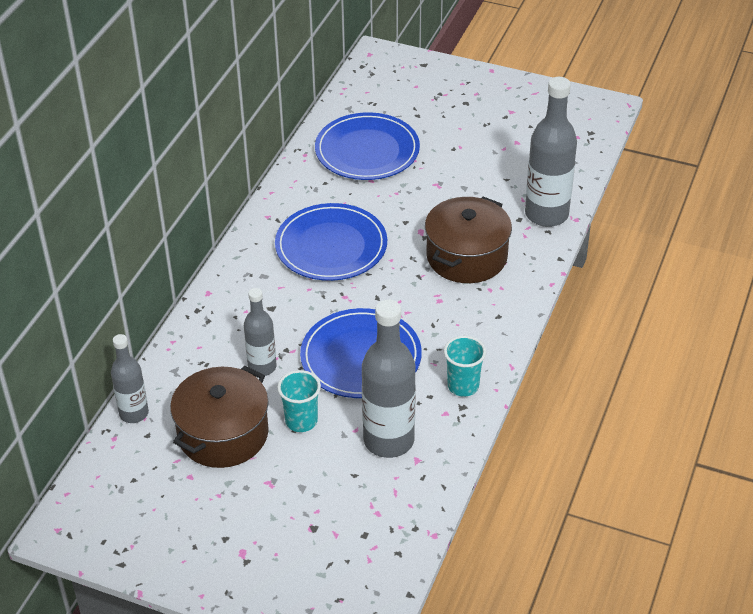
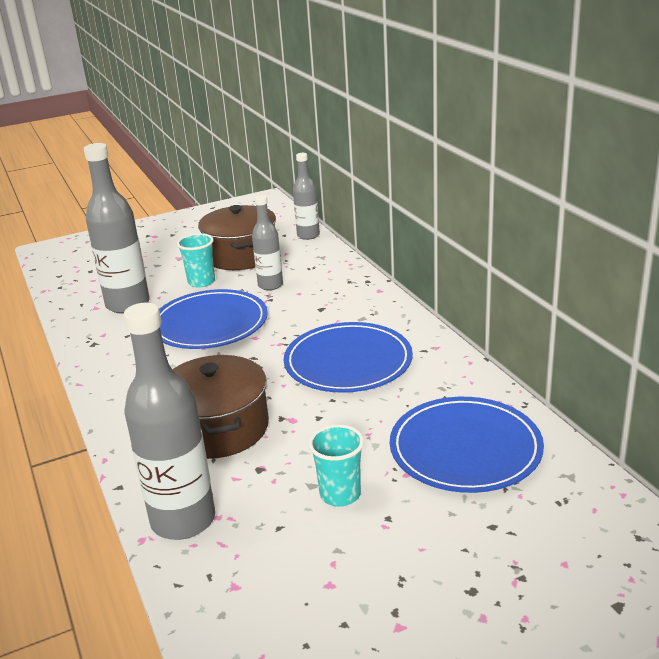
camera: 135 degrees right, 15 degrees down
turquoise cup [444,336,486,397] -> turquoise cup moved to [308,424,364,507]

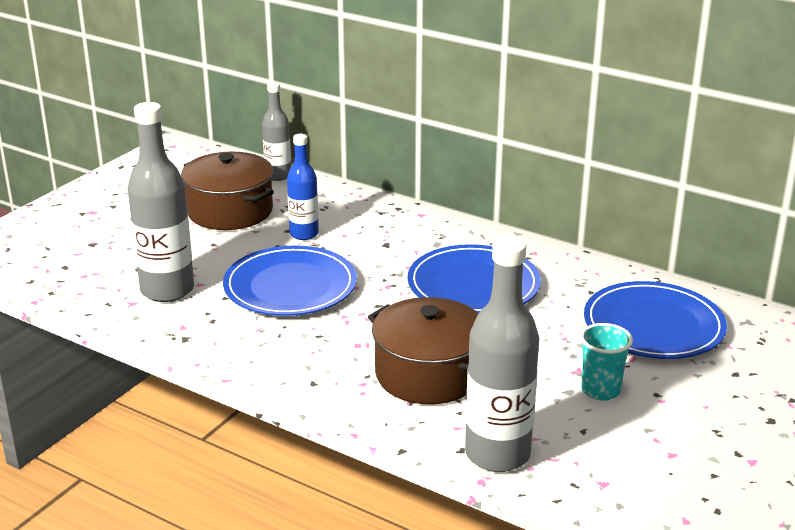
camera: 35 degrees left, 0 degrees up
turquoise cup [177,233,215,287] -> none
grey bottle [252,195,283,290] -> blue bottle [287,134,319,240]

